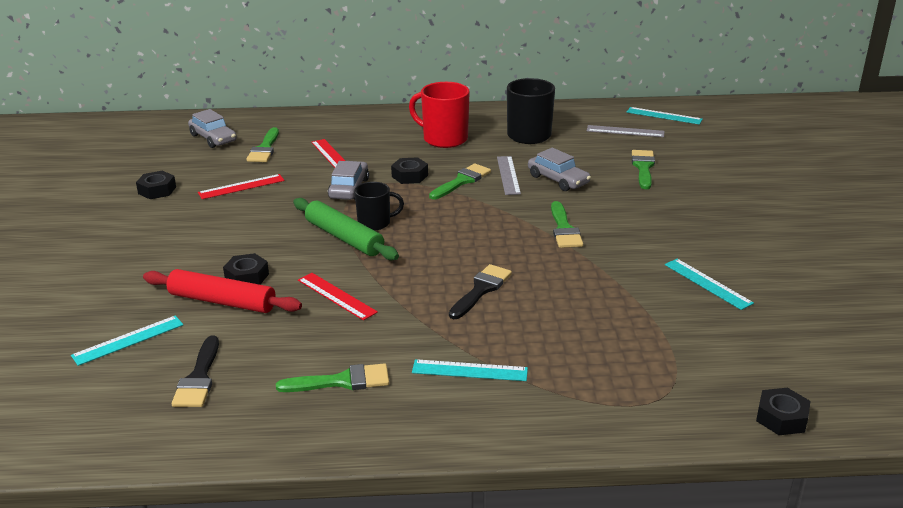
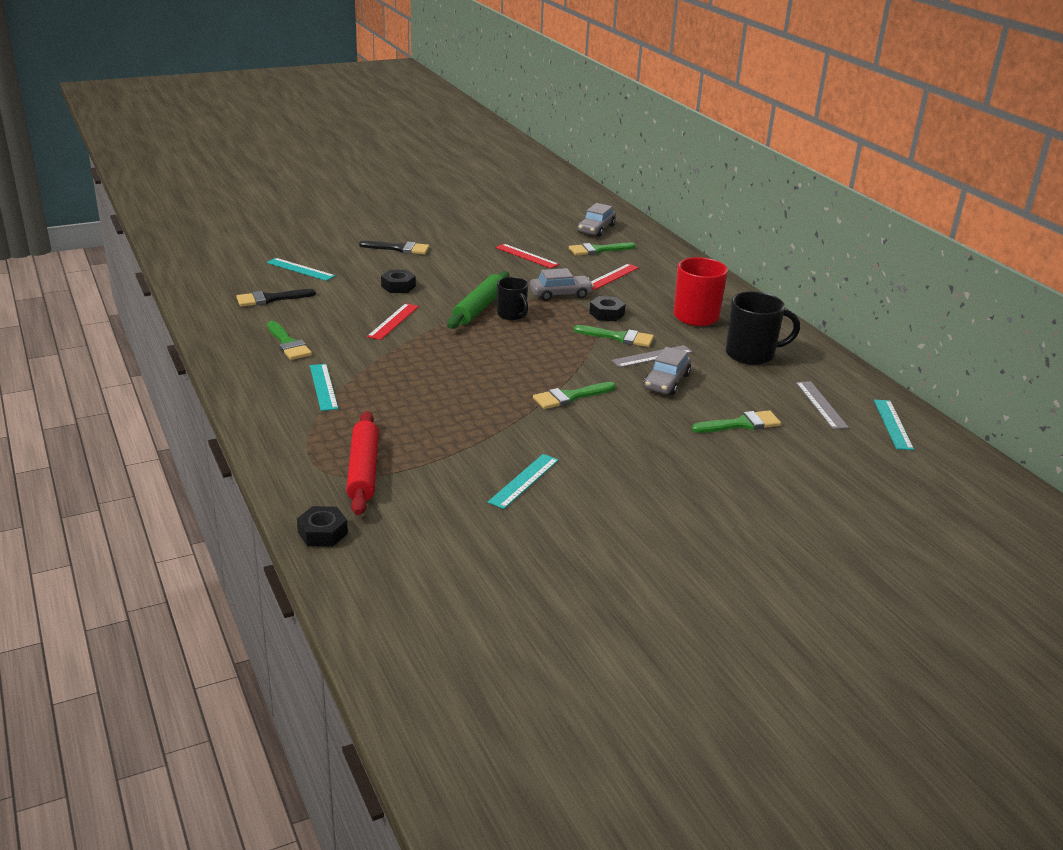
camera: 65 degrees right, 0 degrees up
black nut [136,171,176,199] -> none
red rolling pin [143,269,302,313] -> red rolling pin moved to [346,411,379,515]
black brush [449,264,512,319] -> black brush moved to [359,241,429,254]

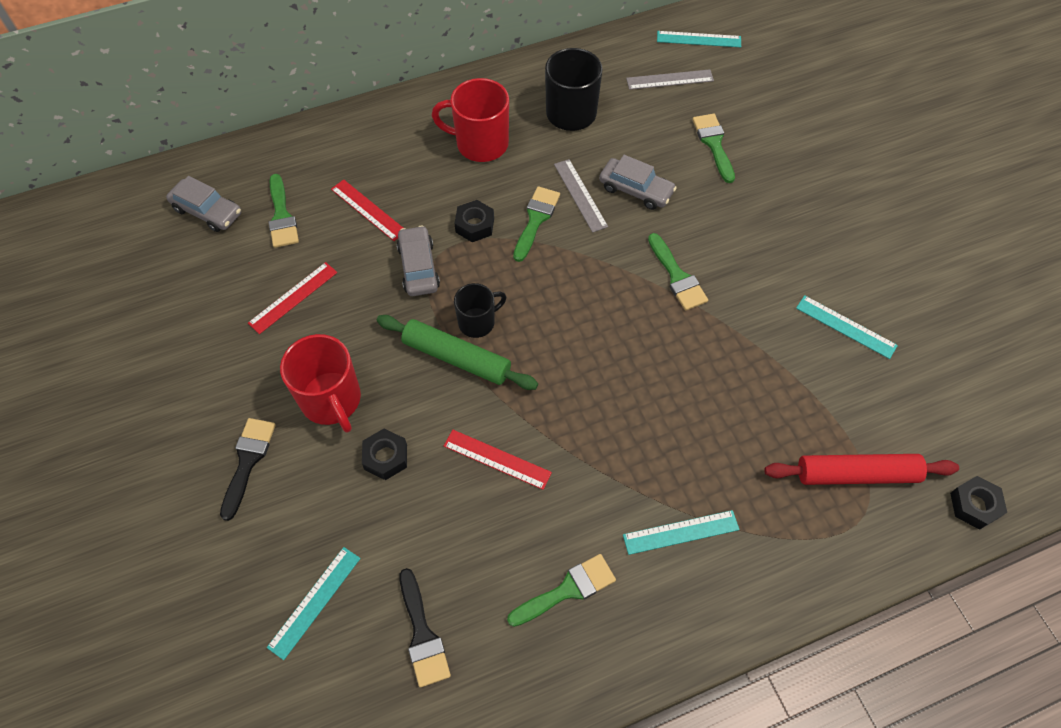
camera: 85 degrees left, 30 degrees up
none -> red mug [280,334,361,433]

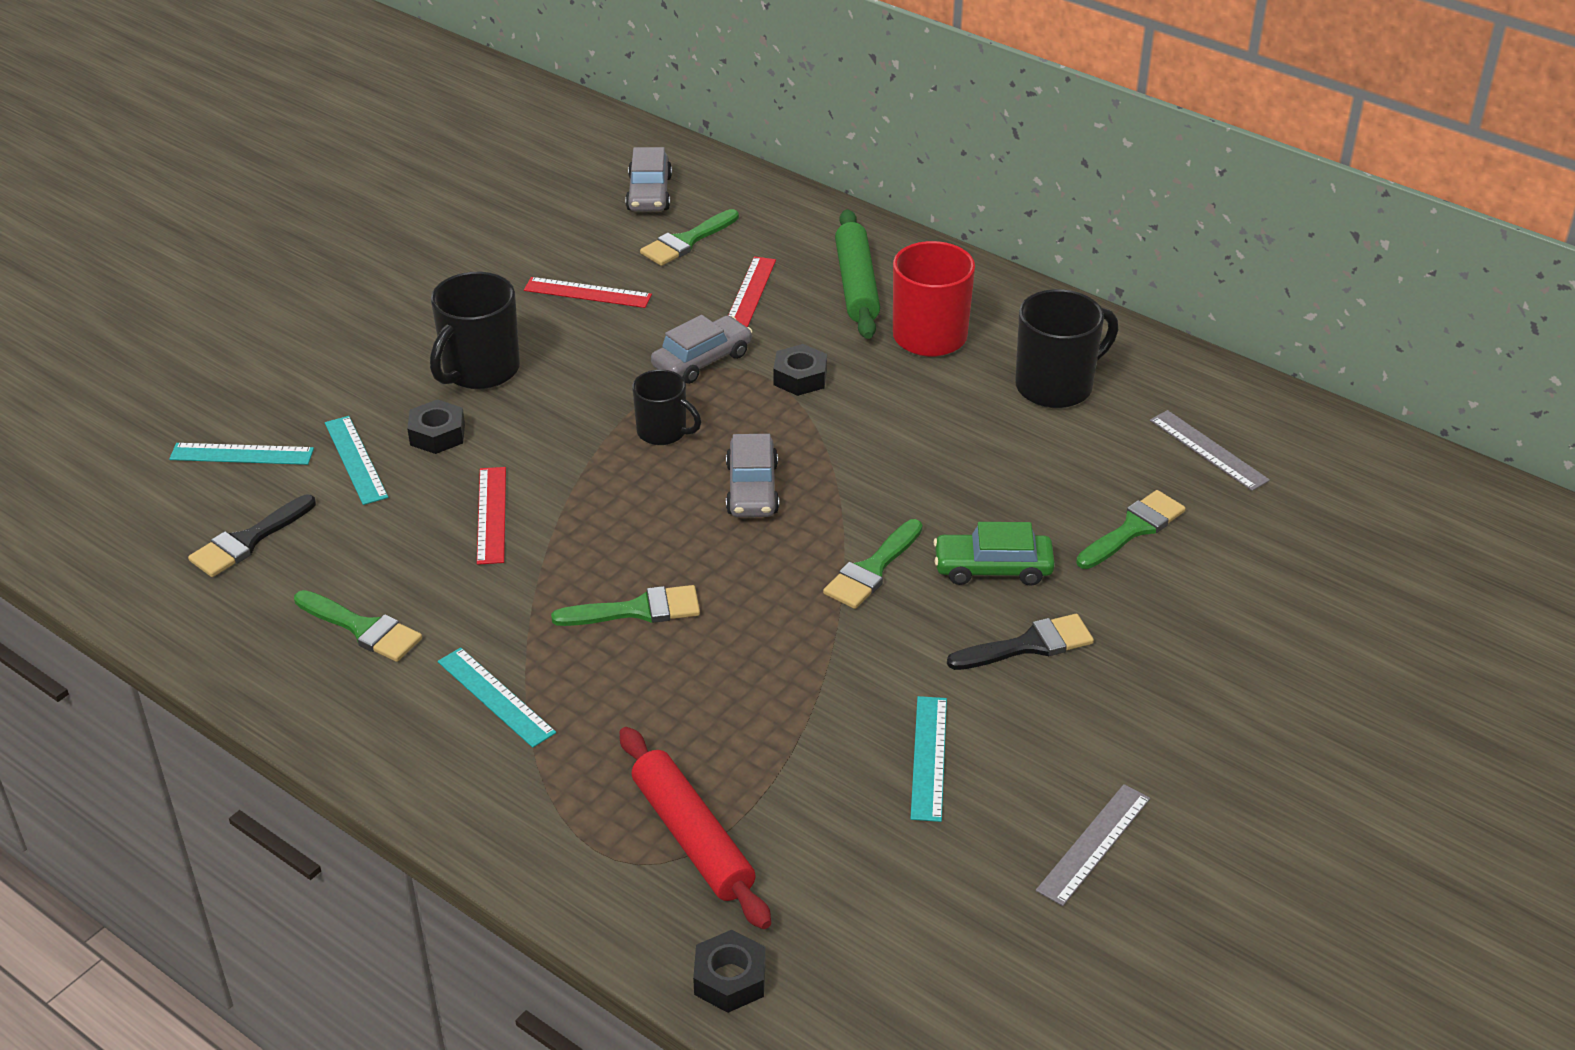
camera: 60 degrees right, 20 degrees down
black brush [220,418,276,521] -> black brush moved to [947,614,1094,670]
red mug [280,334,361,433] -> black mug [430,272,520,389]
green rolling pin [377,315,538,390] -> green rolling pin moved to [835,209,880,339]
green brush [513,186,560,262] -> green brush moved to [551,585,700,626]
grey ruler [554,159,608,233] -> grey ruler moved to [1036,784,1150,906]
grey car [599,155,677,210] -> grey car moved to [726,434,779,517]
turquoise ruler [657,31,741,47] -> turquoise ruler moved to [325,416,388,505]
none -> green car [933,522,1055,586]

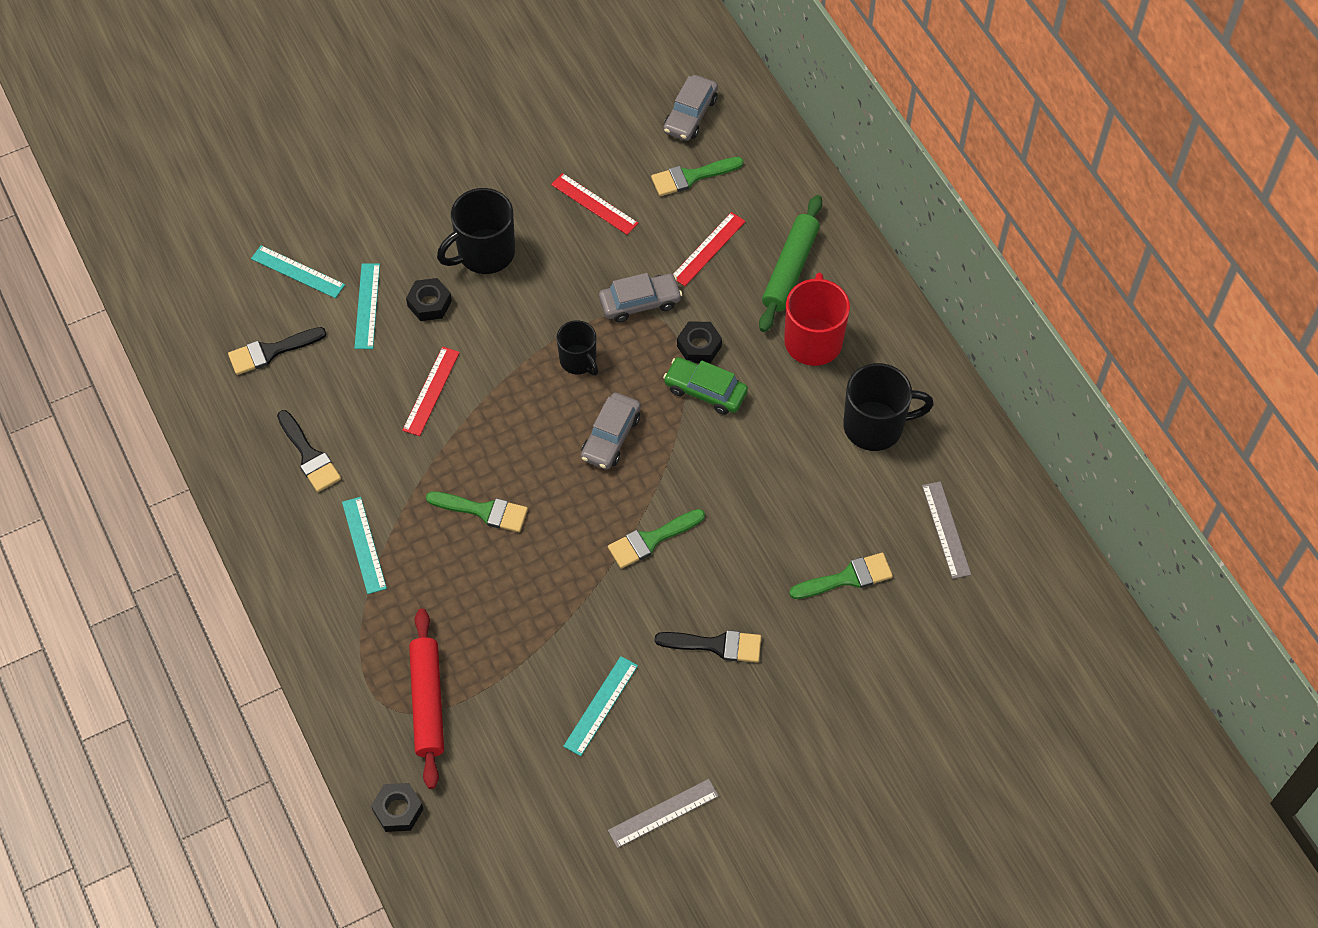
camera: 25 degrees right, 20 degrees up
green brush [294,590,422,662] -> black brush [277,410,341,492]
green car [933,522,1055,586] -> green car moved to [663,357,748,415]

